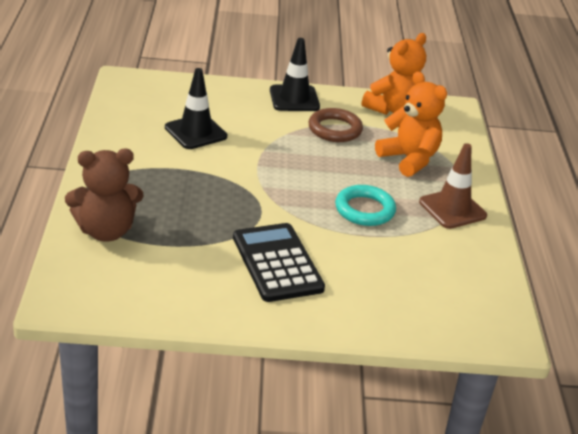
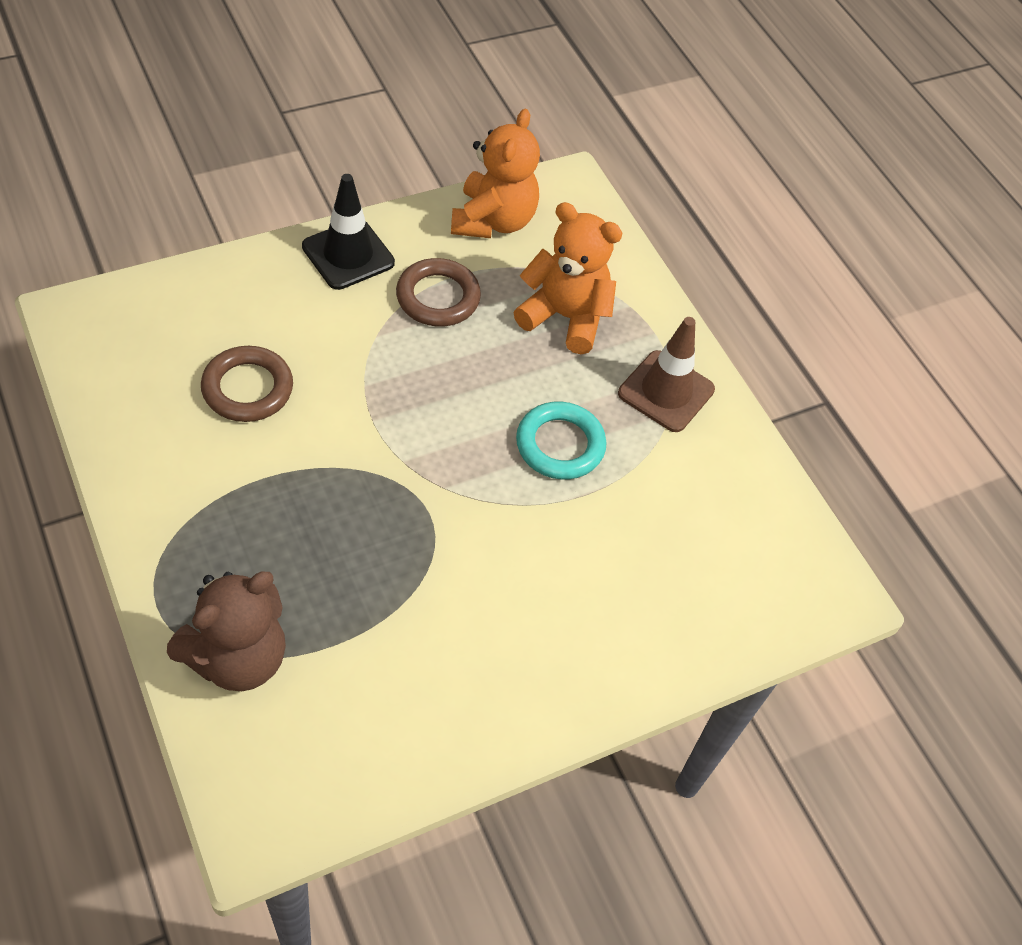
camera: 30 degrees left, 20 degrees up
black traffic cone [165,68,227,149] -> brown ring [201,346,293,422]
black calculator [233,223,325,302] -> none

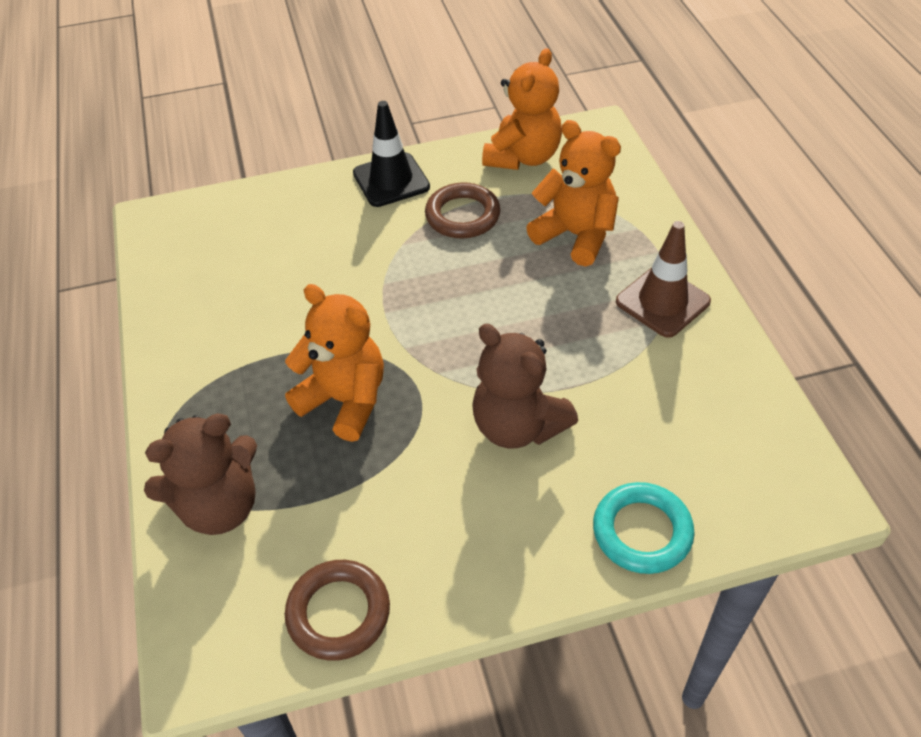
camera: 20 degrees right, 5 degrees down
brown ring [201,346,293,422] -> brown ring moved to [285,560,390,661]
turquoise ring [516,402,606,480] -> turquoise ring moved to [593,482,694,574]
none -> orange teddy bear [285,284,384,442]
none -> brown teddy bear [472,324,578,448]

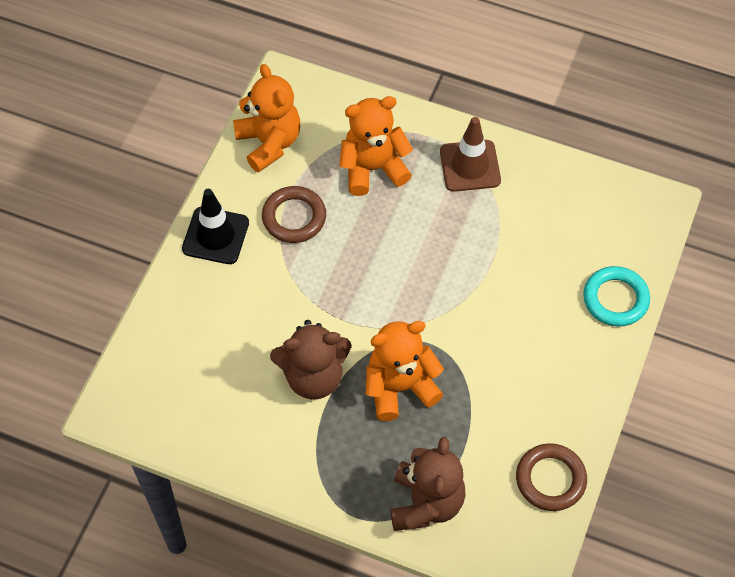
camera: 55 degrees left, 10 degrees up
brown teddy bear [472,324,578,448] -> brown teddy bear moved to [270,320,351,399]

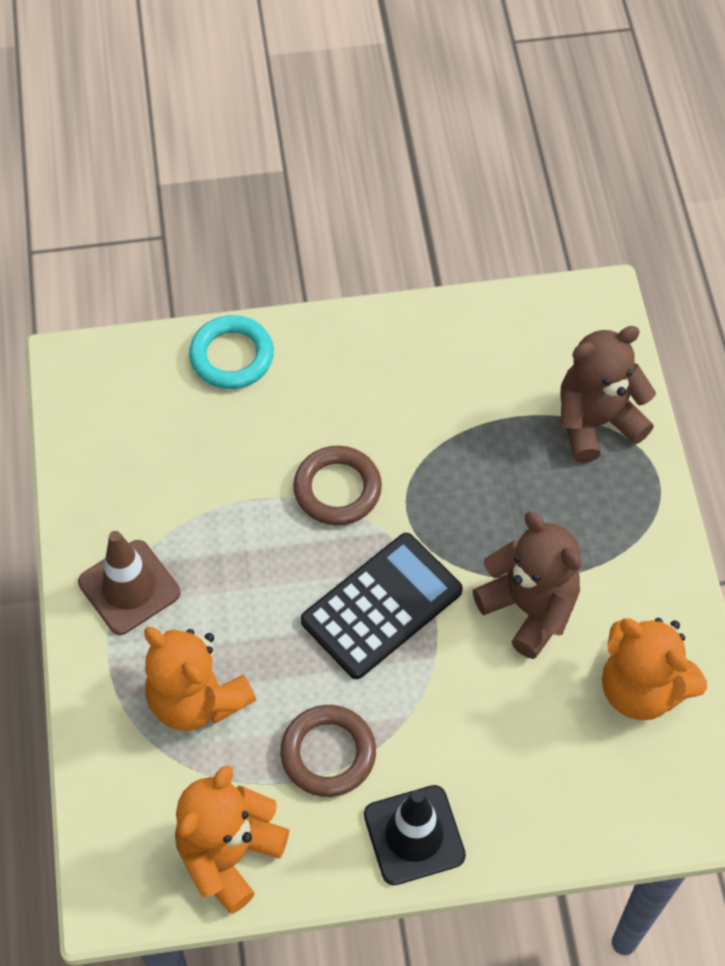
camera: 120 degrees left, 0 degrees up
orange teddy bear [366,321,444,421] -> orange teddy bear moved to [602,618,707,720]
brown ring [516,443,587,511] -> brown ring moved to [293,446,382,526]
none -> black calculator [301,533,463,679]

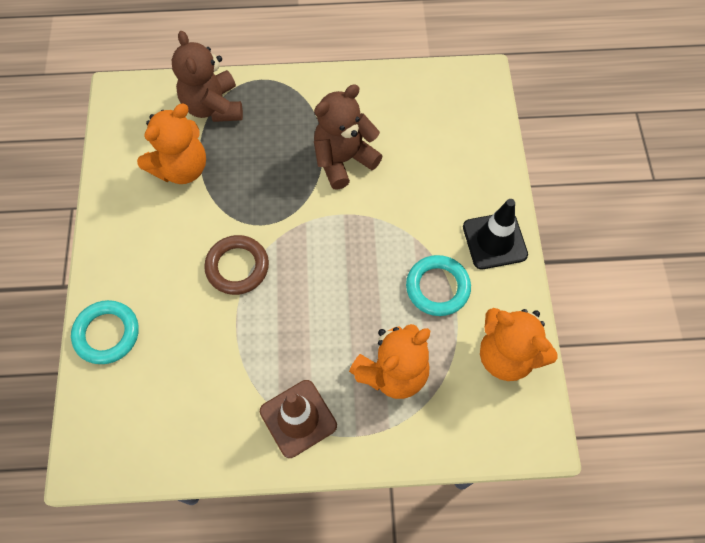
camera: 85 degrees left, 5 degrees up
brown ring [280,705,376,797] -> turquoise ring [406,255,471,316]
black calculator [301,533,463,679] -> none
orange teddy bear [602,618,707,720] -> orange teddy bear moved to [137,103,206,184]

